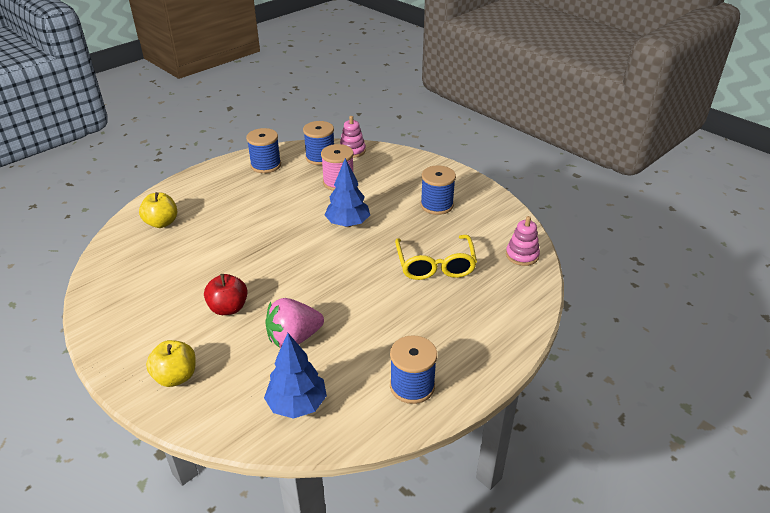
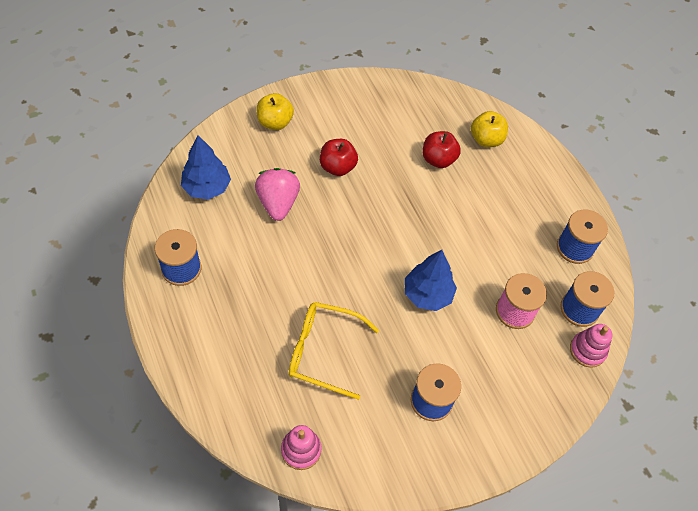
camera: 105 degrees right, 20 degrees up
none -> red apple [423,131,461,168]

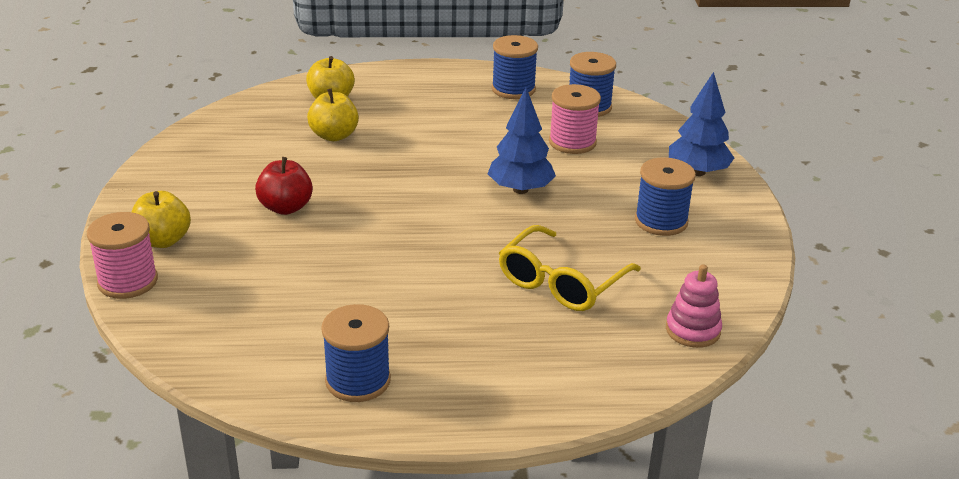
camera: 65 degrees left, 25 degrees down
blue tree [181,135,231,200] -> blue tree moved to [669,72,734,176]
pink strawberry [255,168,300,221] -> none
red apple [423,131,461,168] -> yellow apple [307,88,359,141]
pink stacking toy [570,324,613,368] -> none
none -> pink spool [87,212,158,299]

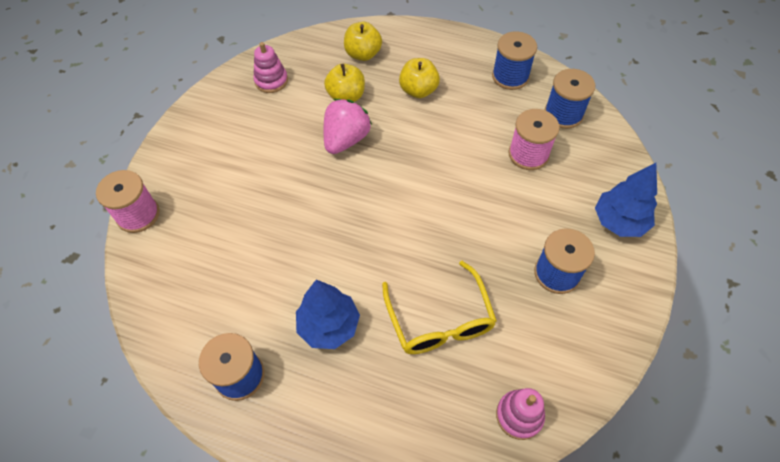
camera: 25 degrees right, 25 degrees up
yellow apple [132,191,191,248] -> yellow apple moved to [399,58,440,98]
red apple [255,157,313,215] -> none
blue tree [488,88,556,194] -> blue tree moved to [296,280,360,349]
yellow glasses [499,225,641,311] -> yellow glasses turned 75 degrees counterclockwise [382,261,497,354]
none -> pink stacking toy [253,42,288,93]
none -> pink strawberry [323,99,372,154]

